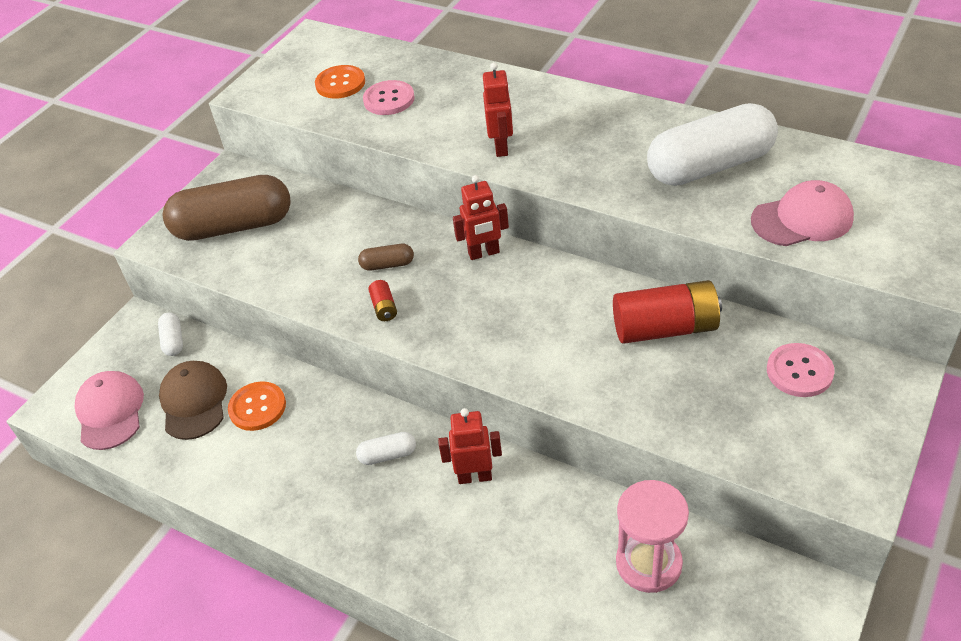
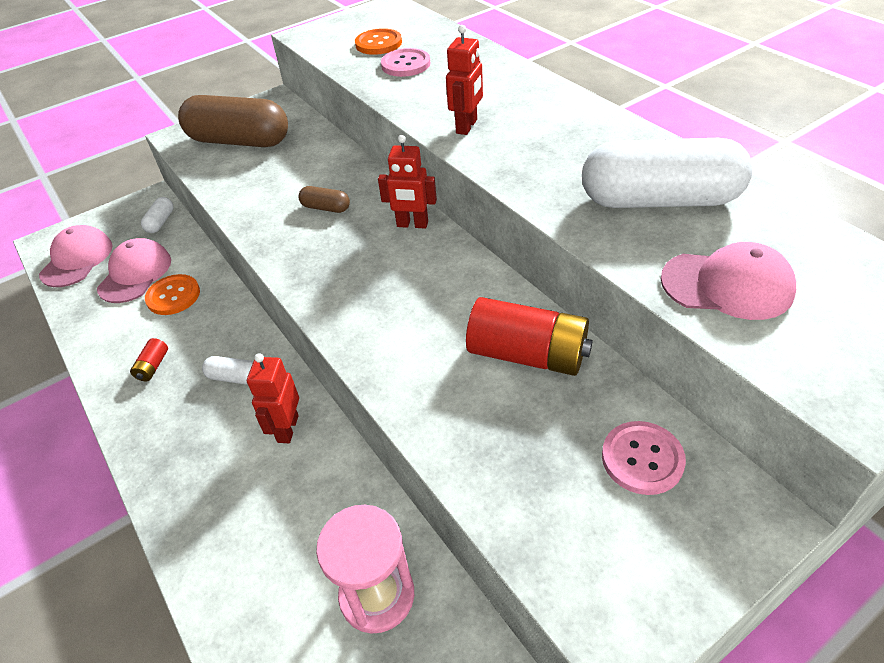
camera: 25 degrees right, 0 degrees up
brown cap [159,361,227,440] -> pink cap [97,238,171,303]
red battery [368,280,397,321] -> red battery moved to [130,338,168,382]
red robot [438,408,502,484] -> red robot turned 105 degrees counterclockwise [247,353,299,443]

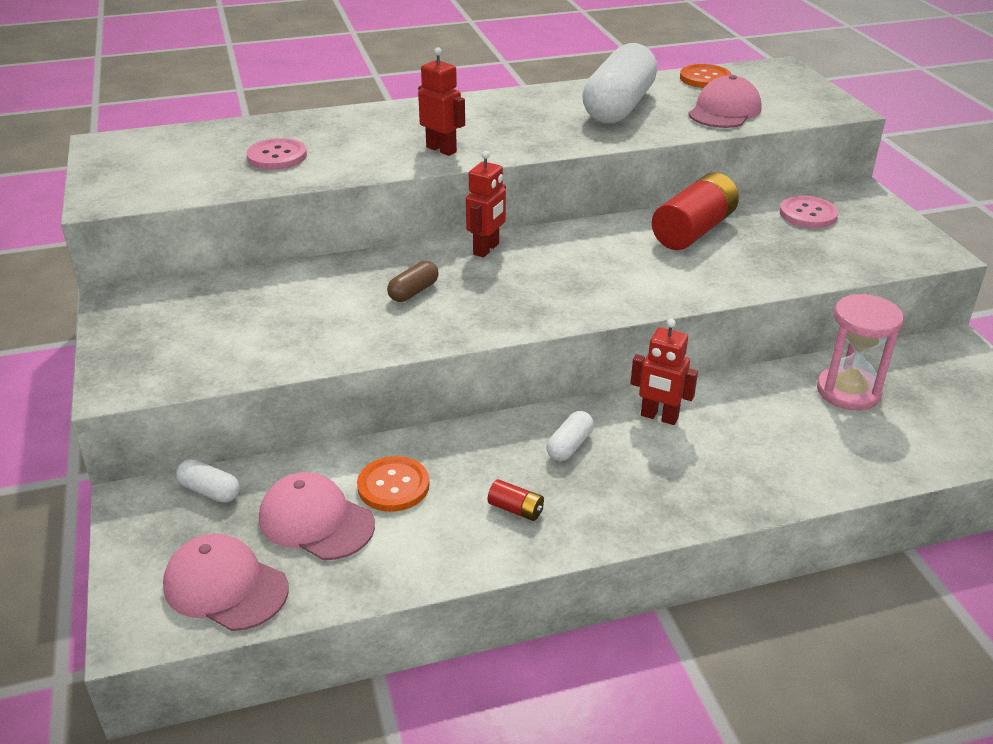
camera: 75 degrees left, 10 degrees down
brown capsule [178,95,288,147] -> none
orange button [355,28,402,55] -> orange button moved to [680,64,732,88]

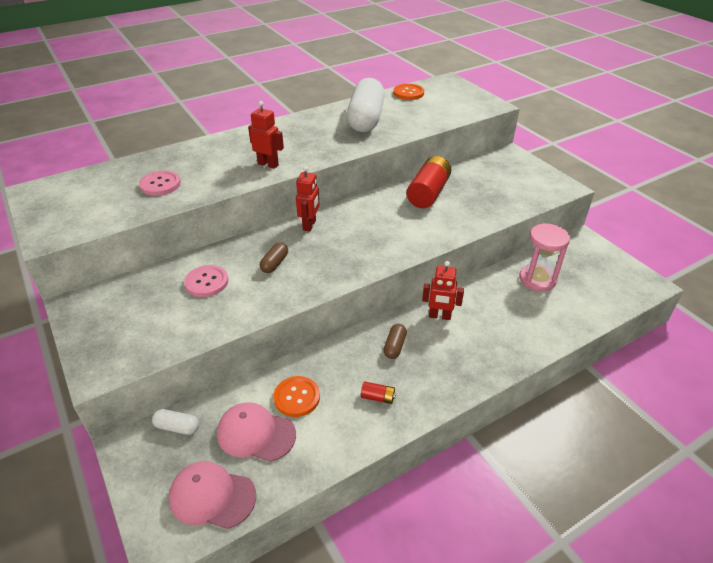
camera: 15 degrees left, 5 degrees up
white capsule [546,411,594,461] -> brown capsule [383,324,407,359]
pink cap [688,75,761,128] -> none
pink button [779,196,838,228] -> pink button moved to [184,265,228,297]

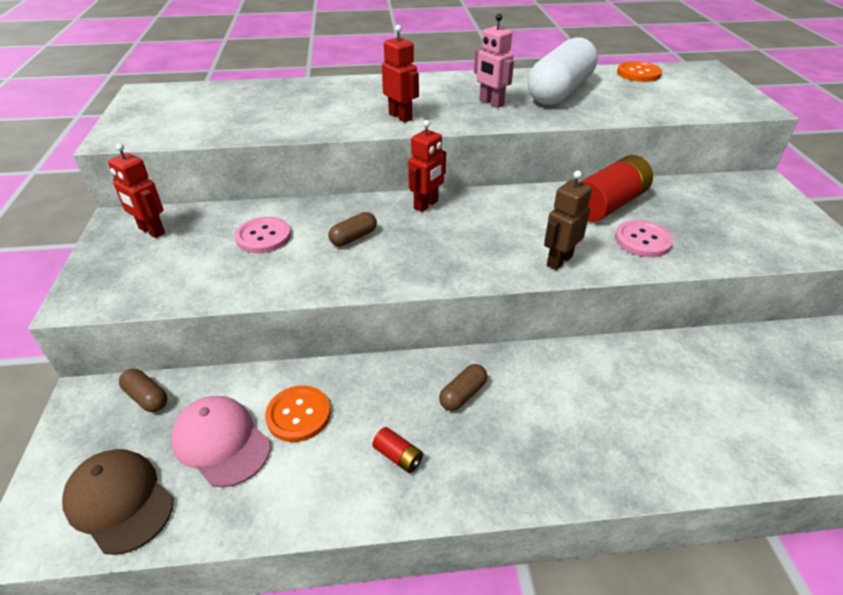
camera: 25 degrees right, 0 degrees up
pink button [139,170,181,196] -> pink button moved to [615,220,673,257]
white capsule [152,409,199,435] -> brown capsule [119,369,167,412]
pink cap [169,461,256,529] -> brown cap [62,449,174,555]
red robot [422,261,464,320] -> red robot moved to [108,143,165,238]
pink hourglass [519,223,570,291] -> none
none -> pink robot [474,14,514,108]
none -> brown robot [544,170,592,270]

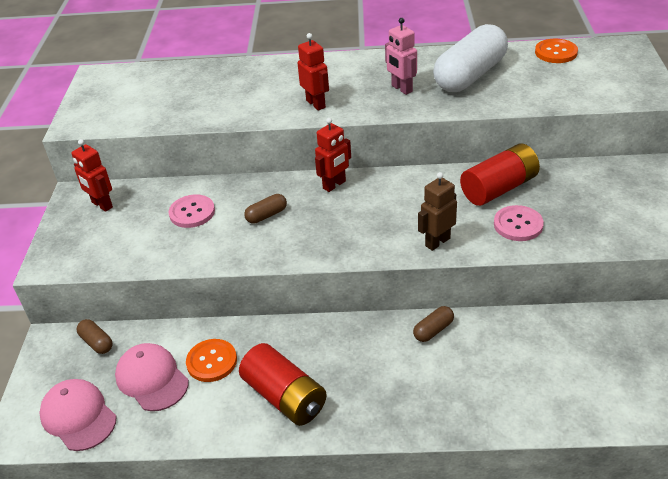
camera: 10 degrees right, 0 degrees up
brown cap [62,449,174,555] -> pink cap [39,379,117,451]
red battery [372,427,423,473] -> red battery [239,343,327,426], size x2.29
brown capsule [439,364,487,411] -> brown capsule moved to [413,306,454,342]

